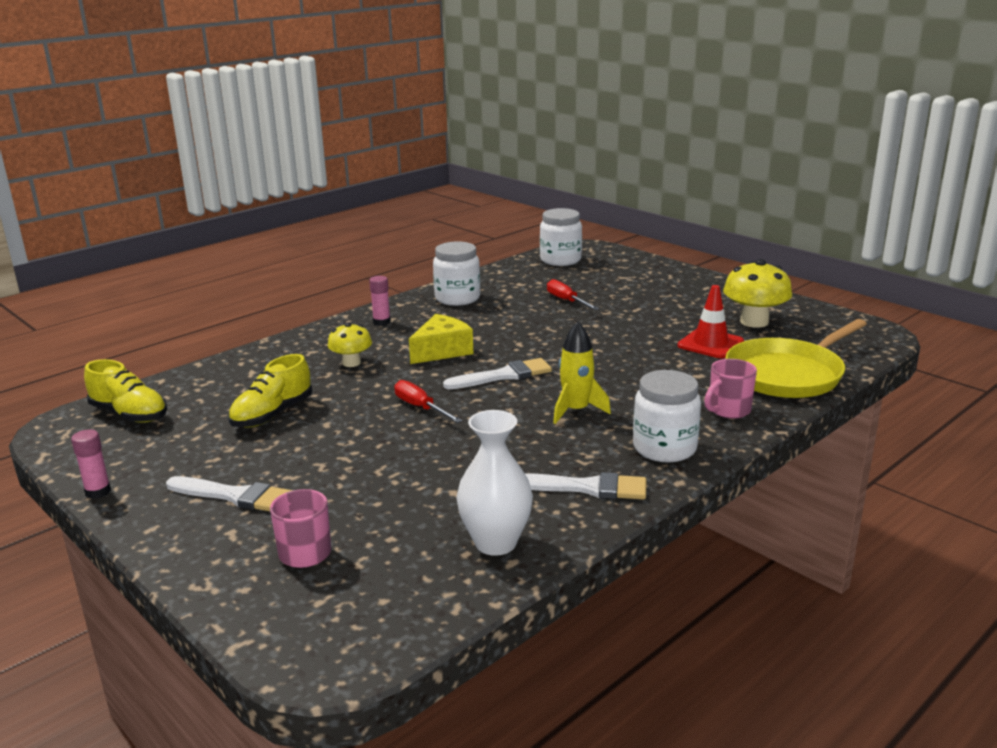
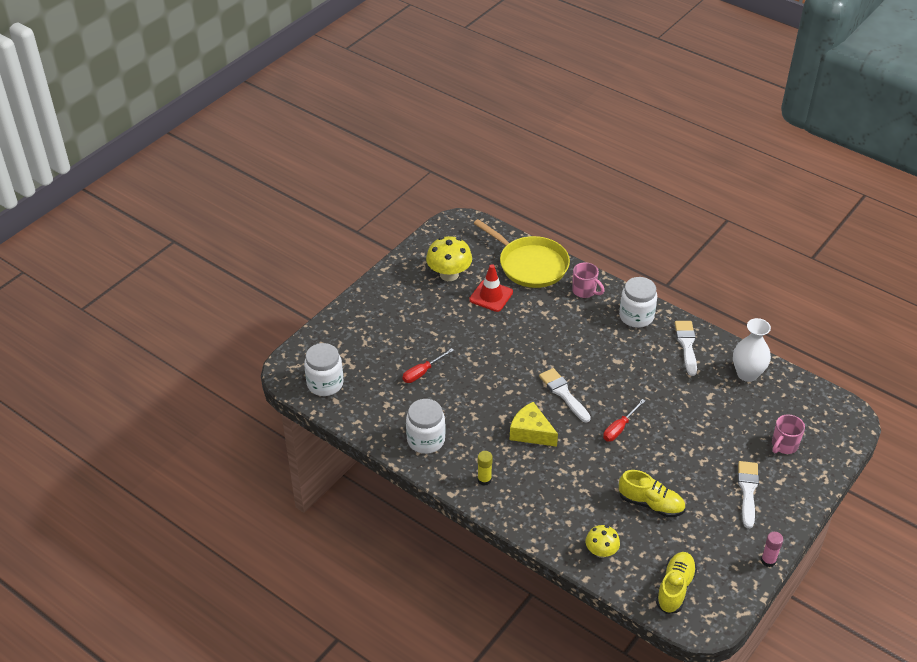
camera: 100 degrees left, 20 degrees up
yellow mushroom [328,322,372,367] -> yellow mushroom moved to [585,525,620,558]
pink glue stick [369,276,391,326] -> yellow glue stick [477,451,493,486]
yellow rocket [553,322,611,424] -> none

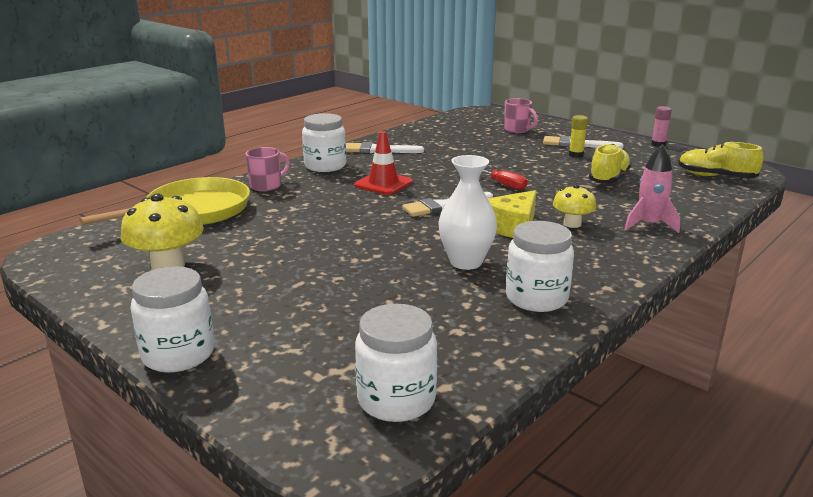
camera: 85 degrees left, 20 degrees down
red screwdriver [402,348,454,383] -> none
red traffic cone [469,264,513,312] -> red traffic cone moved to [354,131,412,195]
yellow glue stick [477,451,493,486] -> yellow glue stick moved to [569,115,588,158]
yellow mushroom [585,525,620,558] -> yellow mushroom moved to [553,184,596,228]
white vase [733,318,771,382] -> white vase moved to [438,155,497,270]
none -> white jar [131,266,214,372]
none -> pink rocket [624,144,680,233]

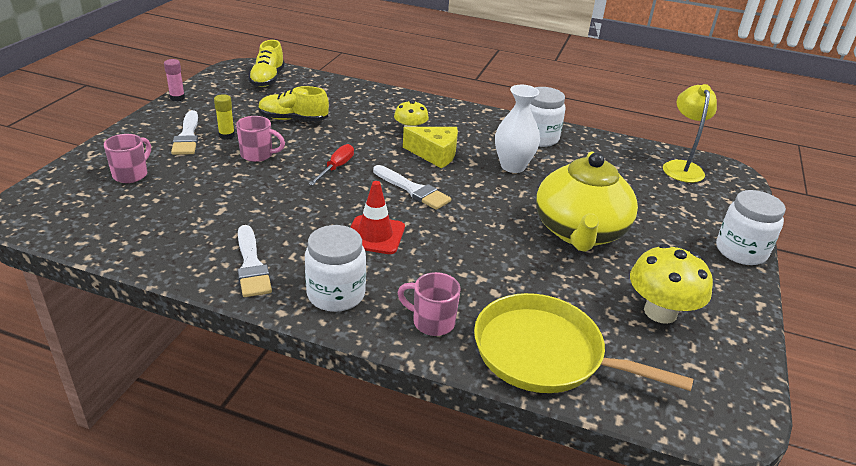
camera: 115 degrees left, 10 degrees up
white jar [355,304,437,422] -> yellow lamp [663,84,717,183]
pink rocket [624,144,680,233] -> none
none -> pink mug [236,116,285,162]
none -> yellow teapot [536,151,638,252]

